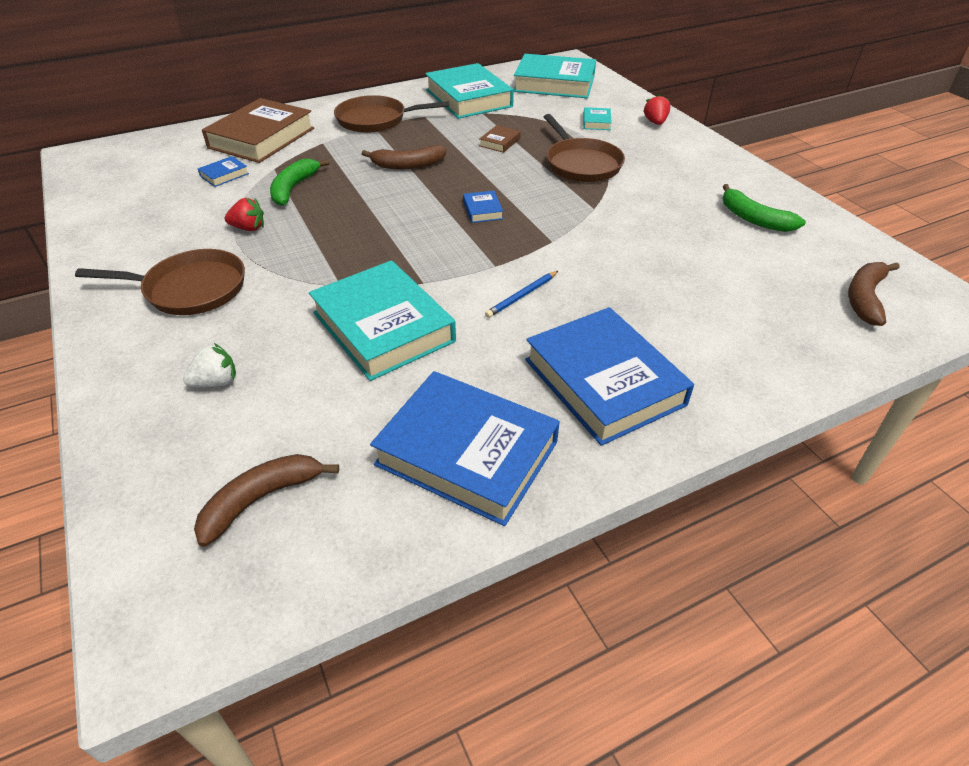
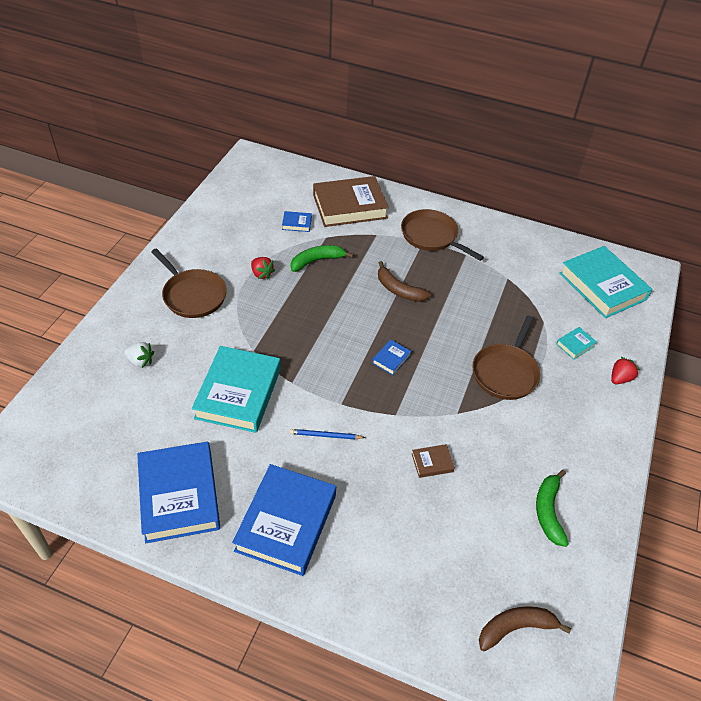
camera: 45 degrees right, 5 degrees up
brown banana [194,454,339,547] -> none
turquoise book [425,63,514,119] -> none
brown book [479,125,521,153] -> brown book moved to [412,444,455,478]

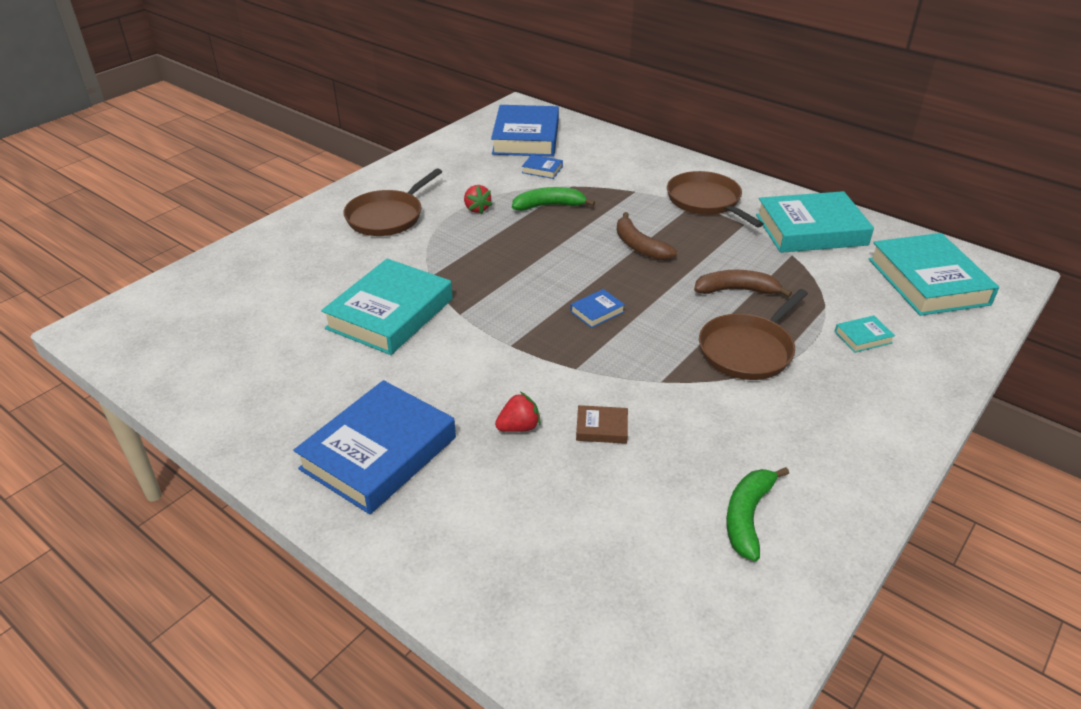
camera: 20 degrees right, 10 degrees down
white strawberry [124,342,154,368] -> none
blue book [137,441,220,543] -> blue book moved to [491,105,559,157]
brown pan [151,248,227,318] -> brown pan turned 60 degrees clockwise [344,168,442,236]
blue pencil [290,429,365,440] -> none
brown book [313,176,389,227] -> none
brown banana [479,606,571,651] -> brown banana moved to [694,270,792,297]
red strawberry [611,357,640,384] -> red strawberry moved to [495,392,541,432]
none -> turquoise book [756,191,874,253]

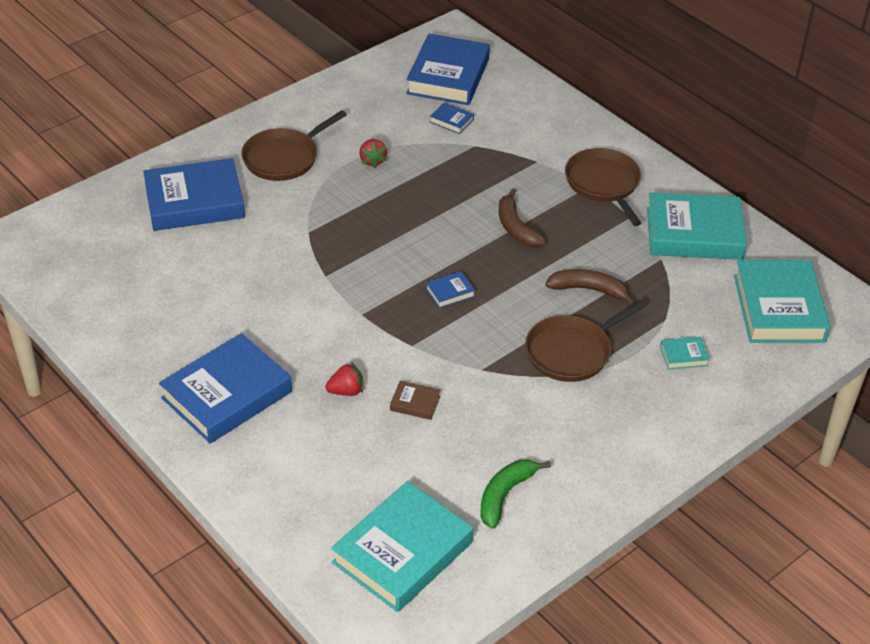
camera: 10 degrees right, 5 degrees up
turquoise book [321,259,453,355] -> turquoise book moved to [331,481,473,612]
green banana [512,187,595,211] -> none
none -> blue book [143,158,245,231]

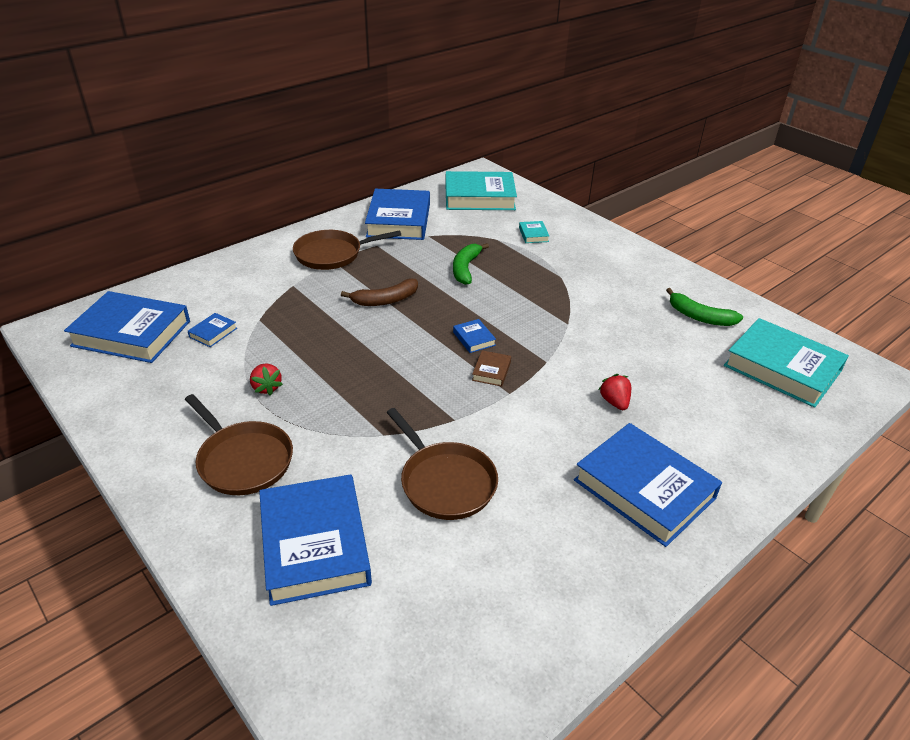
camera: 90 degrees left, 5 degrees down
red strawberry [359,139,387,168] -> red strawberry turned 75 degrees clockwise [250,364,283,396]
brown book [390,381,440,420] -> brown book moved to [472,350,511,387]
brown pan [525,300,646,382] -> brown pan moved to [387,408,498,520]
brown banana [545,269,635,306] -> green banana [453,243,489,285]
turquoise book [647,192,747,260] -> blue book [365,189,430,240]

